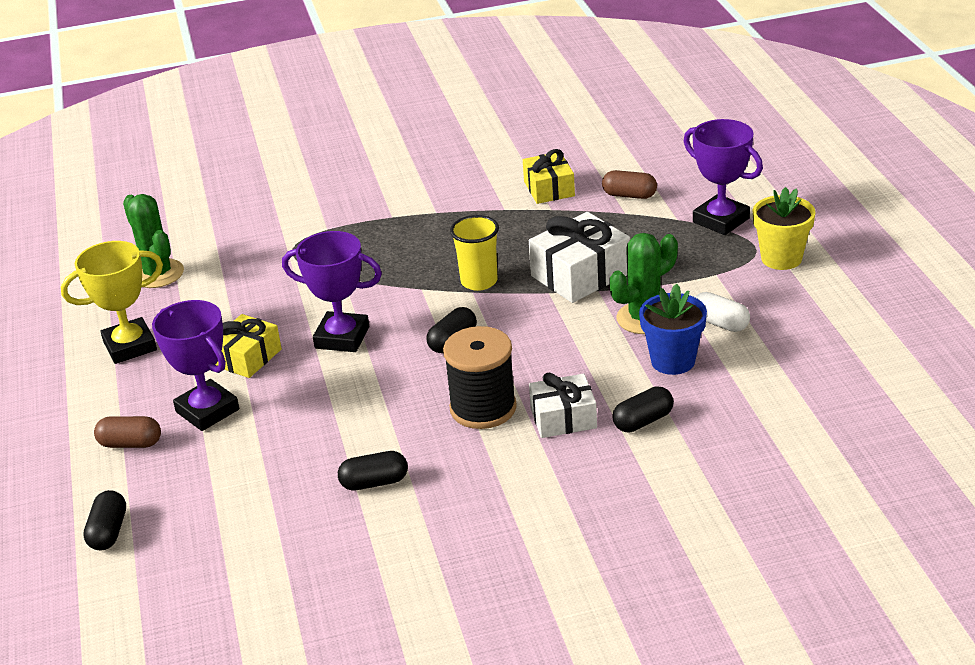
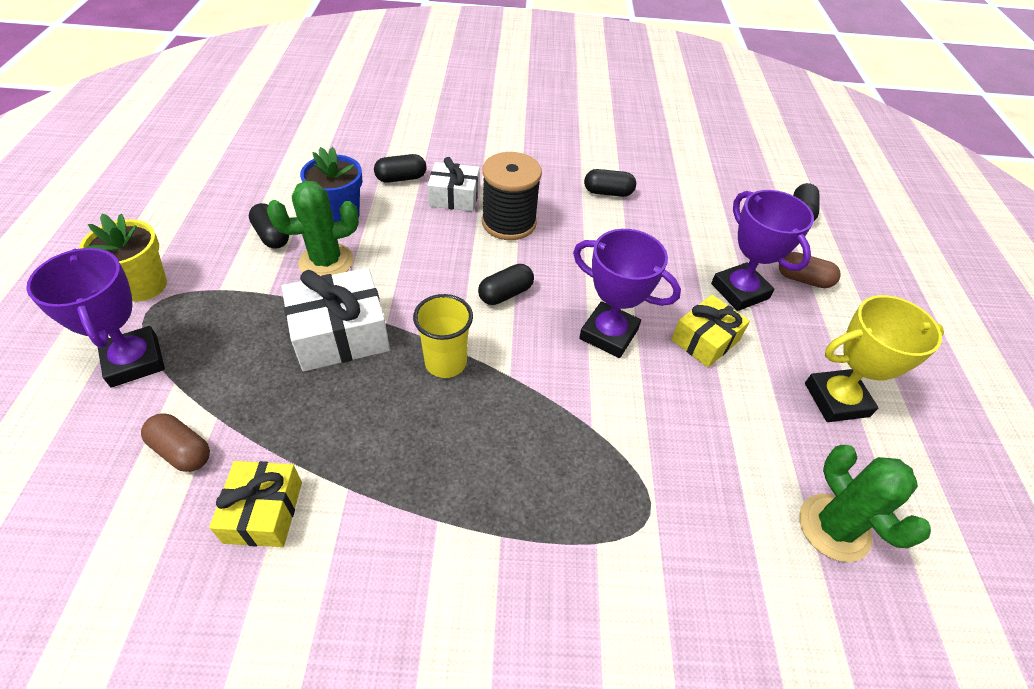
camera: 170 degrees left, 15 degrees up
white capsule [695,292,750,332] -> black capsule [249,203,289,249]

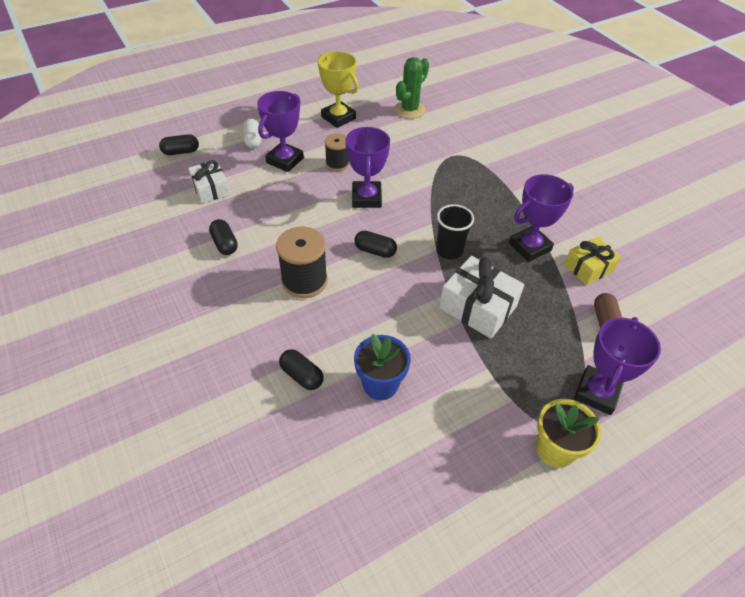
camera: 120 degrees left, 0 degrees up
black capsule [249,203,289,249] -> none
green cactus [267,181,359,276] -> none
yellow cup [413,294,473,378] -> black cup [436,204,474,260]
white gift [427,157,480,211] -> white gift moved to [188,160,230,203]
yellow gift [671,295,750,367] -> black spool [325,133,350,171]
brown capsule [779,252,841,288] -> white capsule [243,119,261,148]
none -> purple trophy [509,174,574,262]

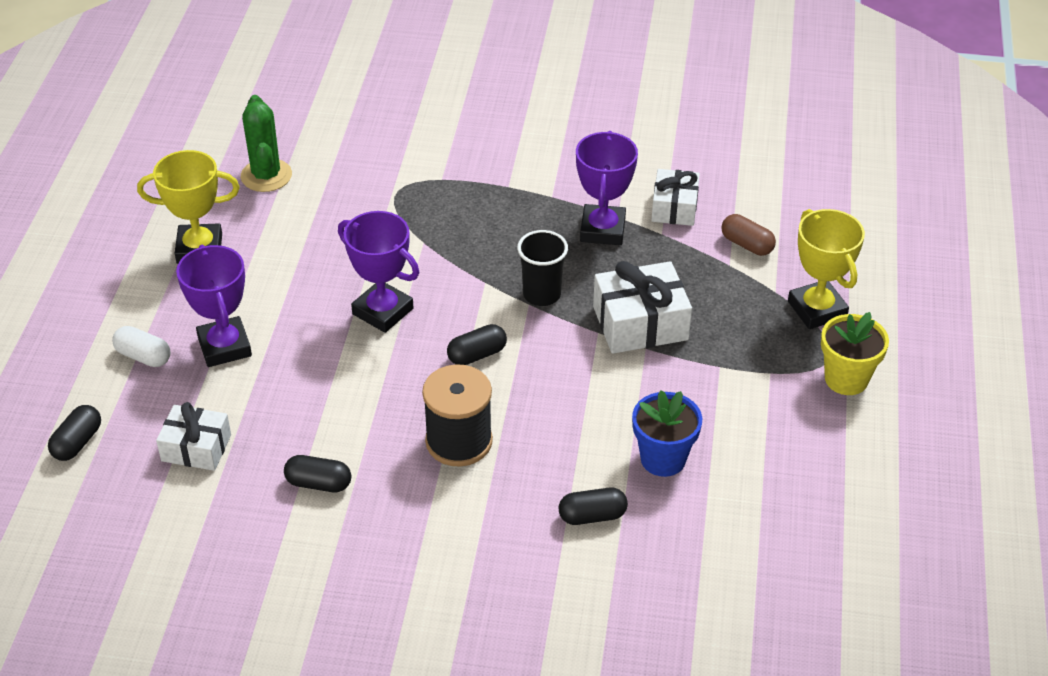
camera: 50 degrees left, 5 degrees down
black spool [325,133,350,171] -> none
yellow gift [564,237,621,285] -> white gift [651,169,700,226]
purple trophy [574,317,661,415] -> yellow trophy [788,209,865,329]

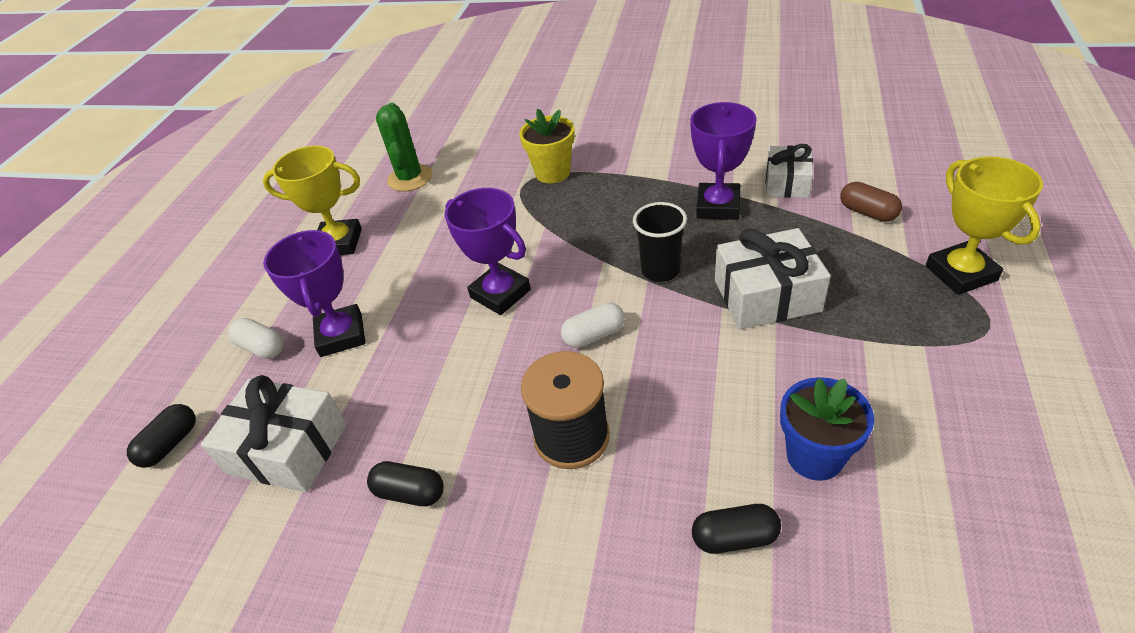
camera: 10 degrees right, 0 degrees up
white gift [156,402,231,471] -> white gift [201,375,347,492], size x1.51
black capsule [447,324,507,365] -> white capsule [561,302,625,348]
yellow flower pot [821,312,889,395] -> yellow flower pot moved to [519,109,575,183]

